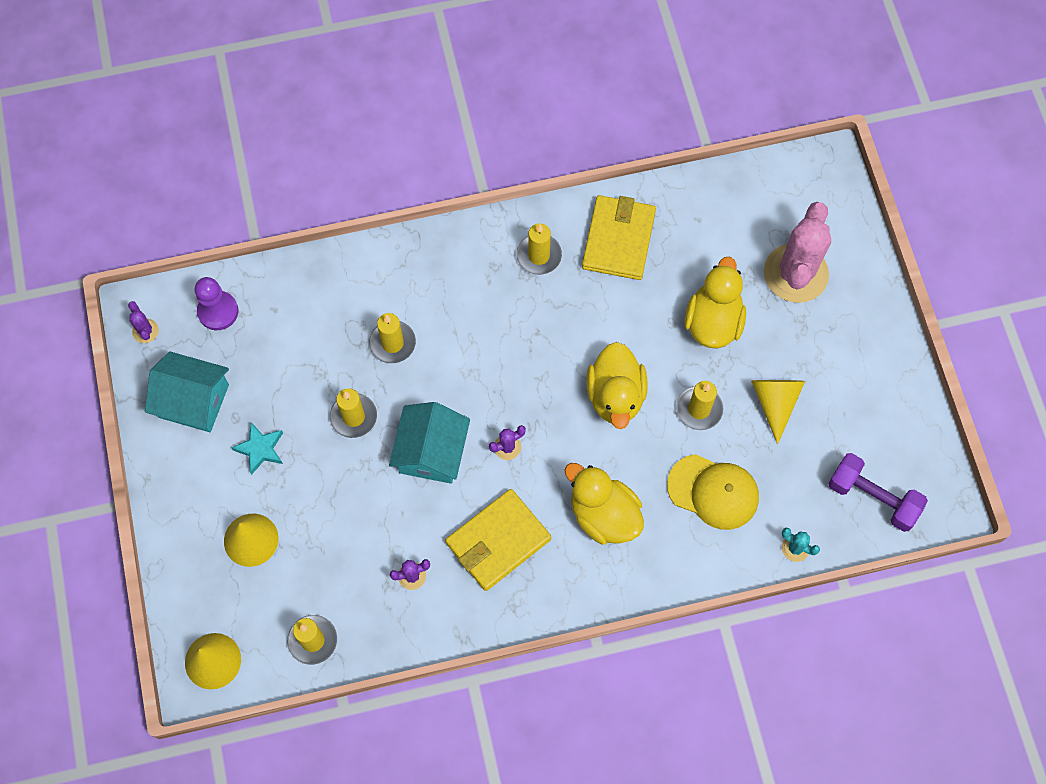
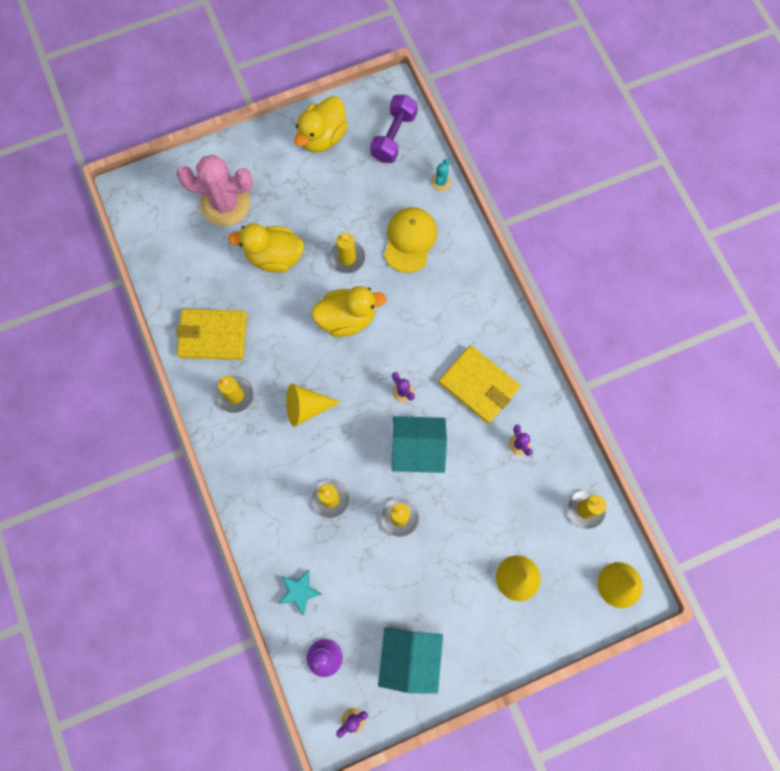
camera: 100 degrees left, 5 degrees up
turquoise star [231,422,283,475] -> turquoise star moved to [279,570,322,616]
yellow duck [564,463,644,545] -> yellow duck moved to [294,96,348,152]
yellow cone [751,380,805,444] -> yellow cone moved to [286,384,340,427]

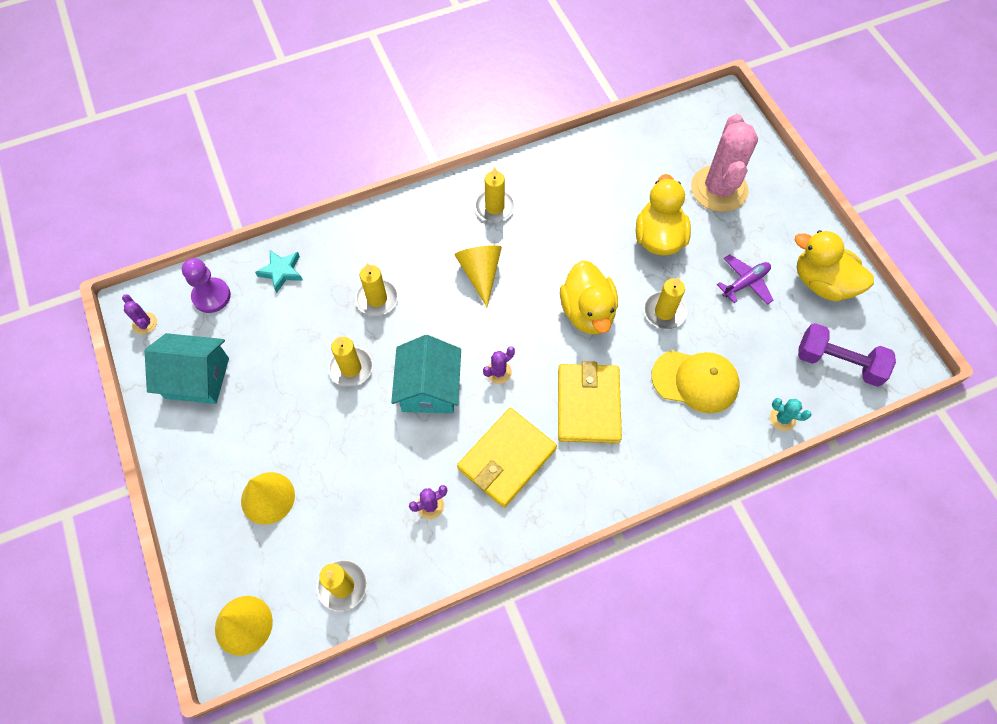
camera: 90 degrees right, 10 degrees down
yellow wallet [176,309,247,360] -> yellow wallet moved to [558,361,622,443]
none -> purple plane [717,254,774,305]

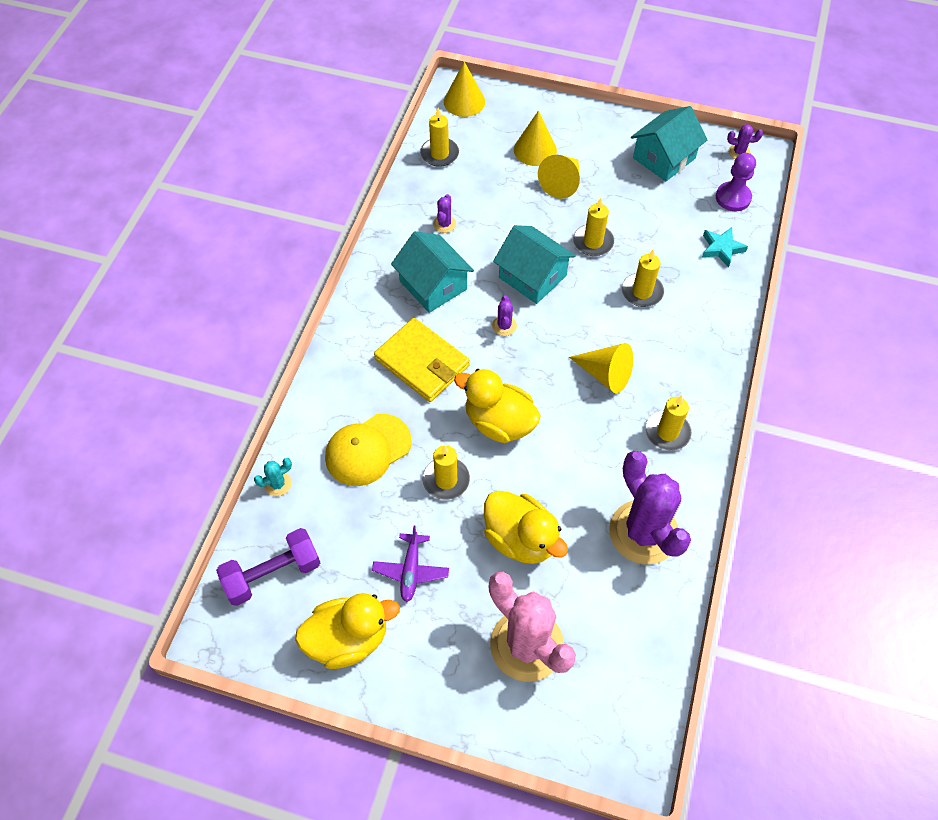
camera: 130 degrees right, 5 degrees down
yellow wallet [457,408,557,508] -> turquoise house [391,231,474,313]
none -> yellow cone [538,155,580,199]
none -> purple cactus [609,451,691,564]

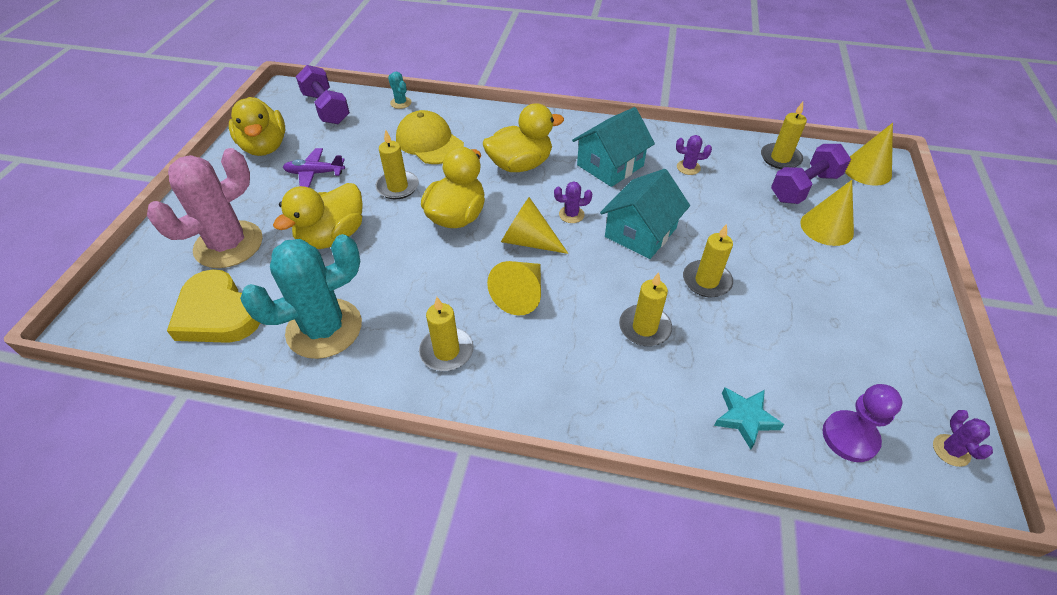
camera: 85 degrees right, 10 degrees down
yellow wallet [374,318,470,402] -> yellow duck [483,103,564,172]
yellow cone [538,155,580,199] -> yellow cone moved to [501,197,569,254]
purple cactus [609,451,691,564] -> turquoise cactus [240,234,362,359]
turquoise house [631,106,707,181] -> none
none -> yellow heart [167,269,260,343]
none -> purple dumbbell [771,144,851,204]

